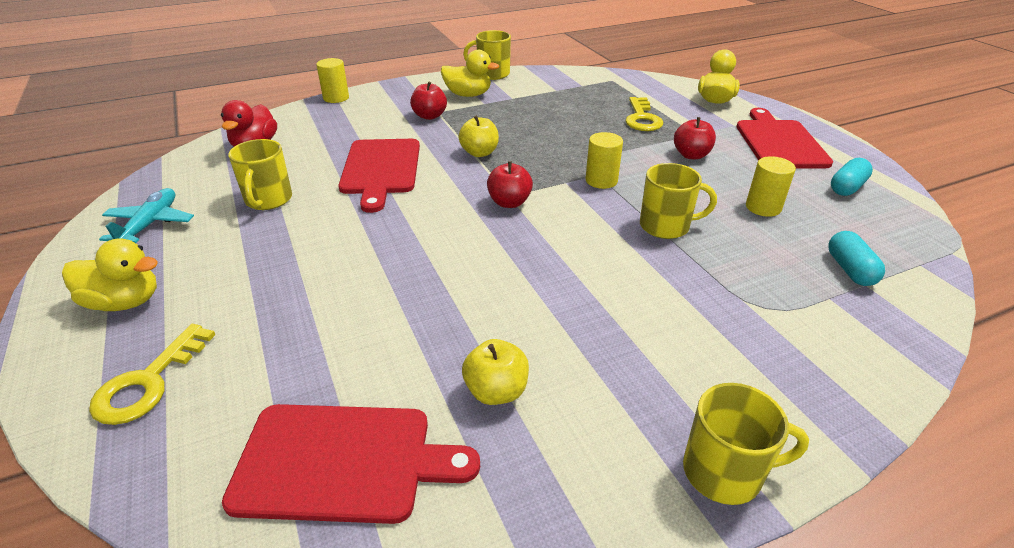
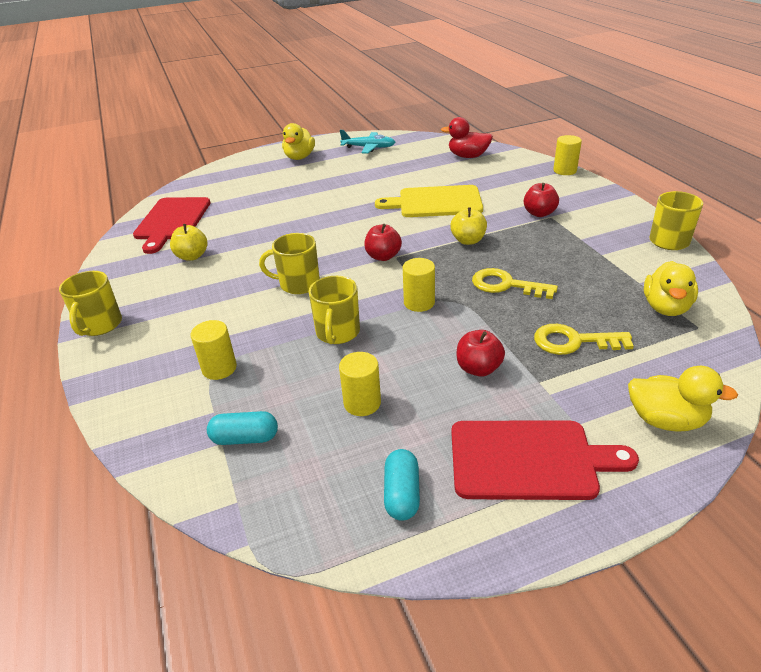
camera: 95 degrees right, 0 degrees up
yellow key [89,324,215,425] -> yellow key moved to [472,268,558,299]
yellow mug [228,139,292,210] -> yellow mug moved to [259,233,320,294]
red cutting board [338,139,420,213] -> yellow cutting board [375,185,483,217]
yellow duck [441,50,499,97] -> yellow duck moved to [644,261,698,316]
turquoise capsule [831,158,873,196] -> turquoise capsule turned 45 degrees clockwise [384,449,420,521]
none -> yellow cylinder [191,320,237,380]

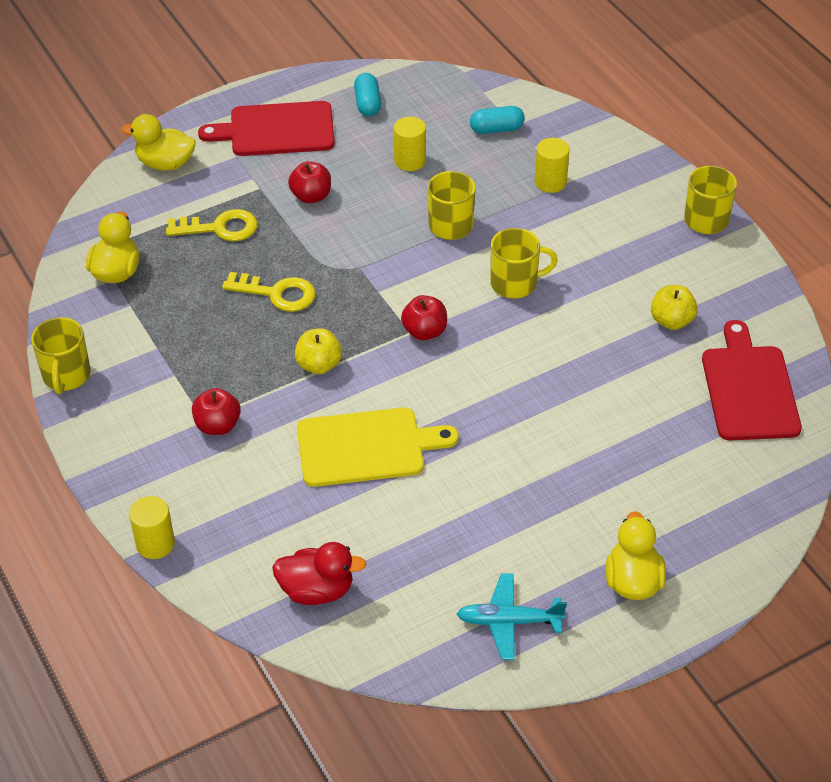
camera: 170 degrees right, 10 degrees up
yellow cylinder [403,258,435,312] -> none

